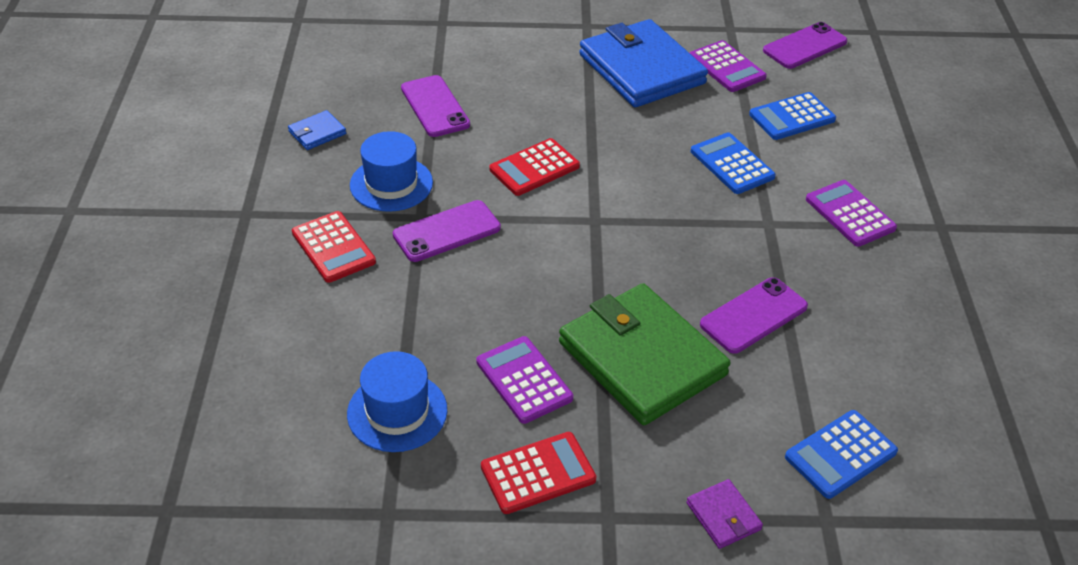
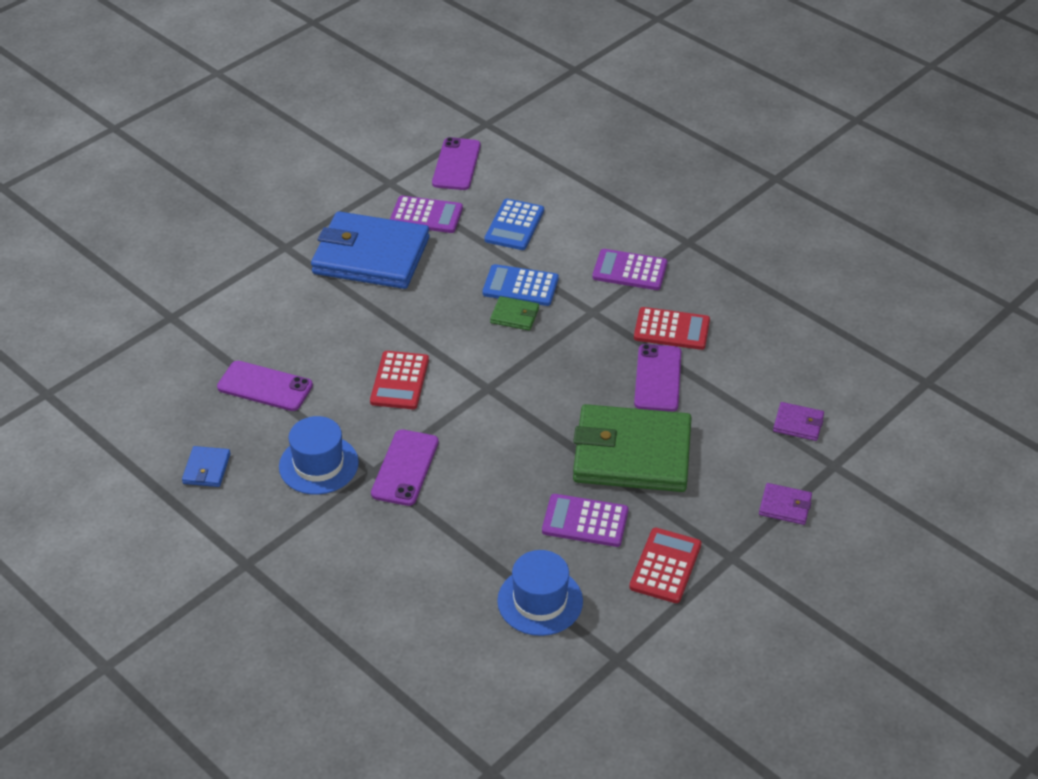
camera: 45 degrees left, 0 degrees up
red calculator [292,211,376,283] -> red calculator moved to [634,307,710,350]
blue calculator [785,410,898,499] -> purple wallet [773,402,824,441]
none -> green wallet [490,296,539,331]

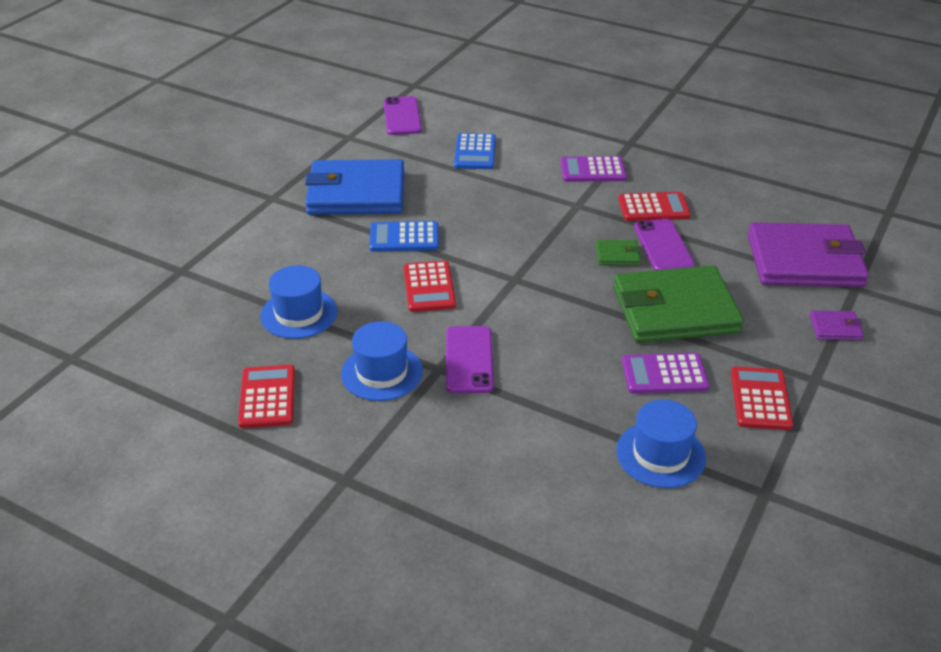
camera: 15 degrees left, 5 degrees down
blue wallet [182,446,230,487] -> red calculator [238,365,295,428]
purple phone [217,361,313,411] -> blue hat [260,265,338,339]
purple calculator [390,196,463,233] -> none
blue calculator [482,264,559,306] -> blue calculator moved to [369,221,439,252]
green wallet [490,296,539,331] -> green wallet moved to [596,240,640,265]
purple wallet [773,402,824,441] -> purple wallet [748,222,869,287], size x2.46

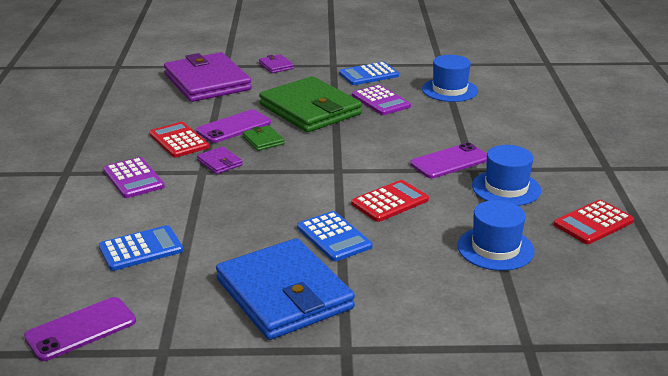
camera: 120 degrees left, 10 degrees down
red calculator [731,366,793,430] -> blue calculator [339,62,399,85]
none -> purple wallet [197,146,243,174]

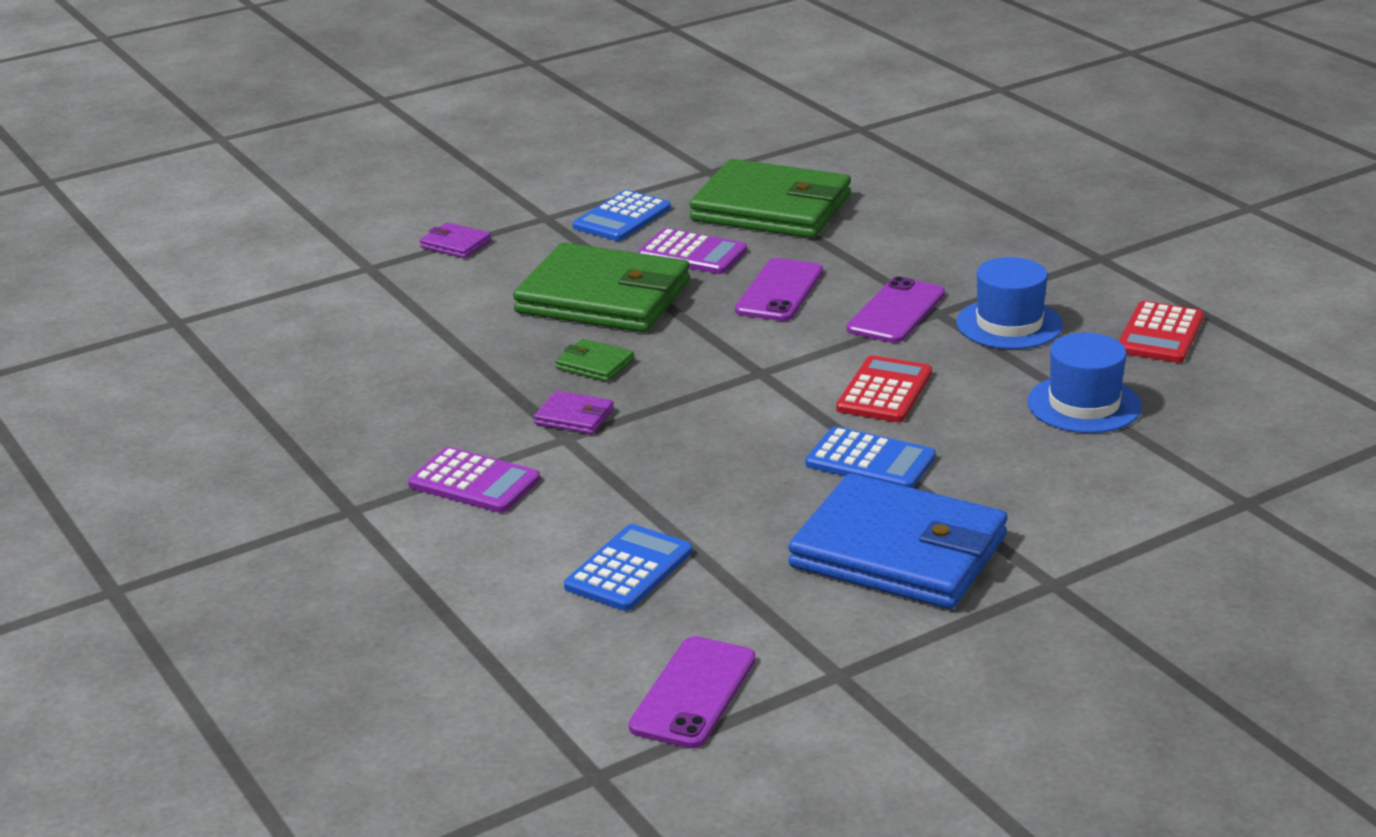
camera: 30 degrees left, 0 degrees up
red calculator [149,122,209,158] -> none
purple wallet [164,52,252,102] -> none
purple phone [196,110,271,143] -> purple phone moved to [735,258,823,321]
blue hat [422,55,478,102] -> green wallet [689,159,851,238]

